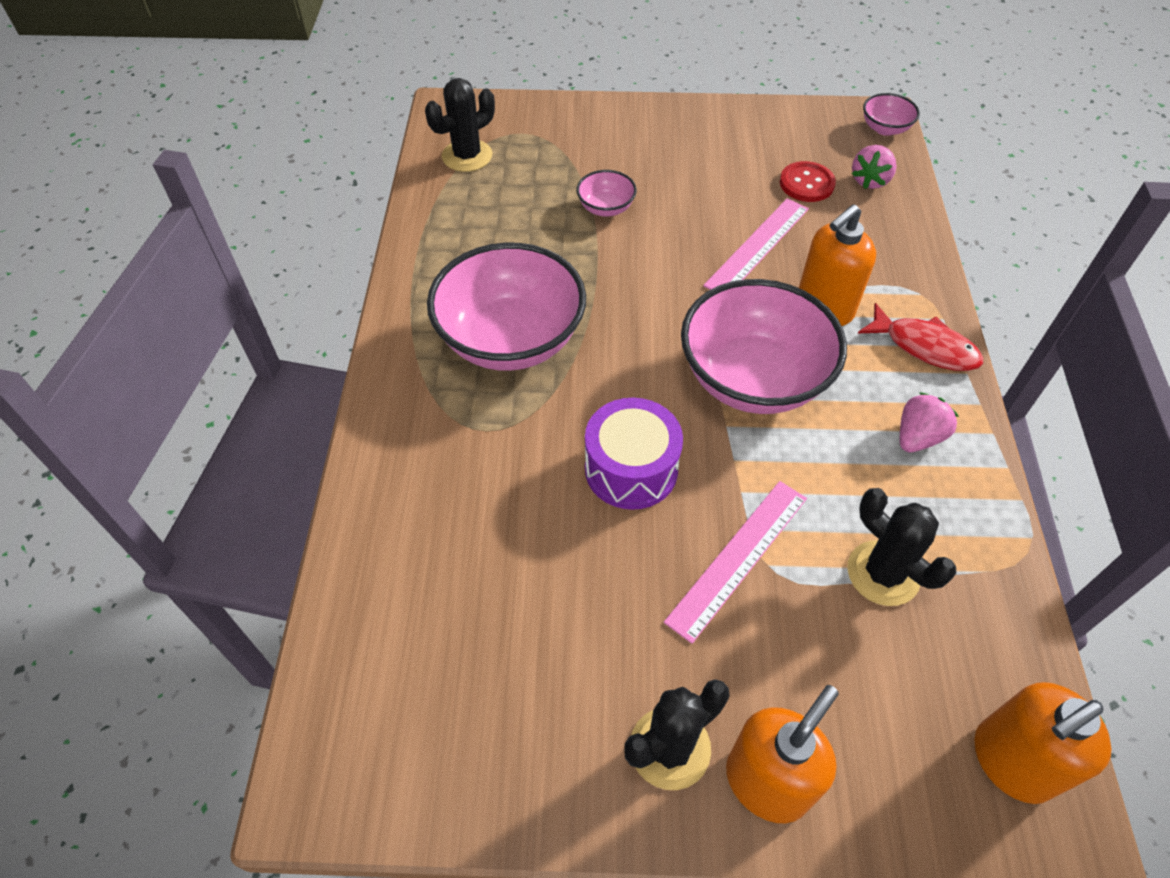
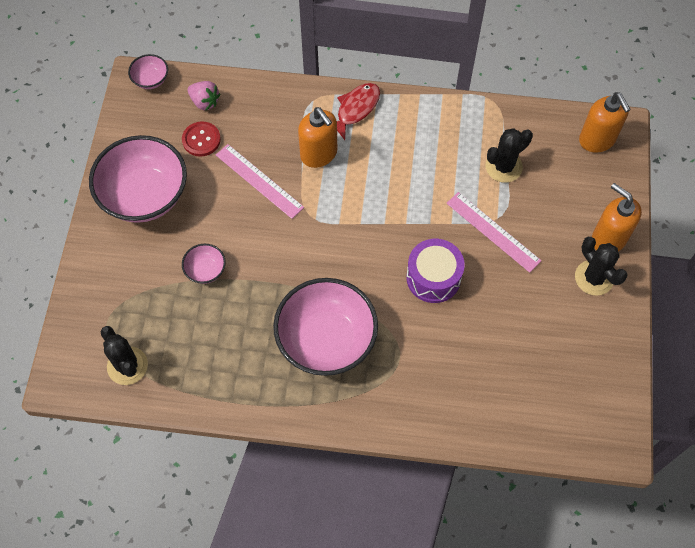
camera: 85 degrees left, 10 degrees up
pink bowl [681,279,847,414] -> pink bowl moved to [89,135,187,223]
pink strawberry [900,392,959,452] -> none

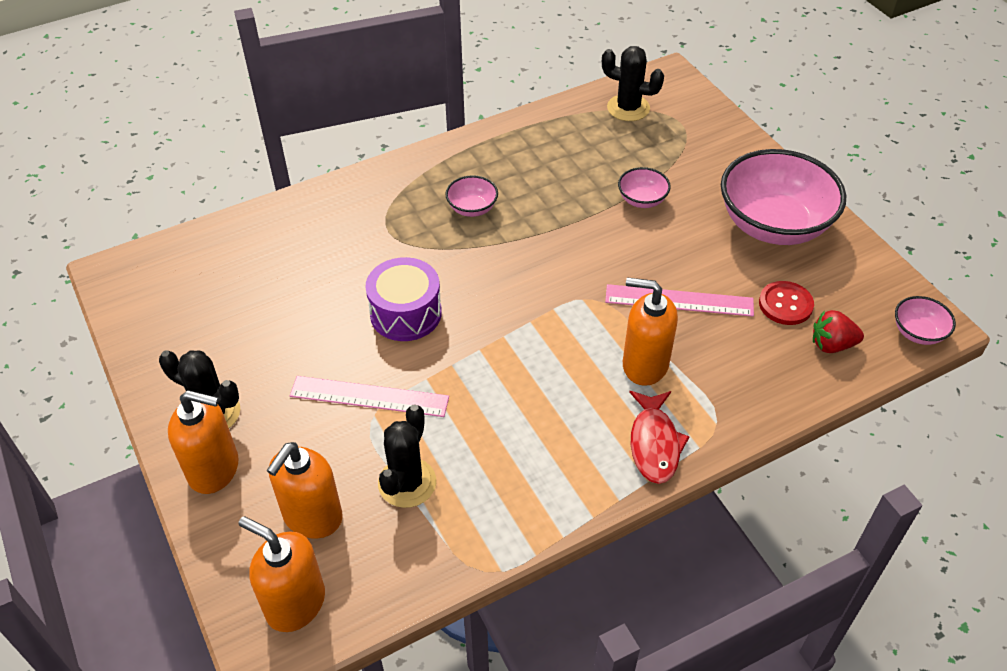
camera: 145 degrees right, 15 degrees down
pink strawberry [188,81,220,110] -> red strawberry [813,310,864,353]
pink bowl [273,278,378,376] -> pink bowl [445,175,498,217], size x0.44
none -> orange soap dispenser [266,442,343,539]

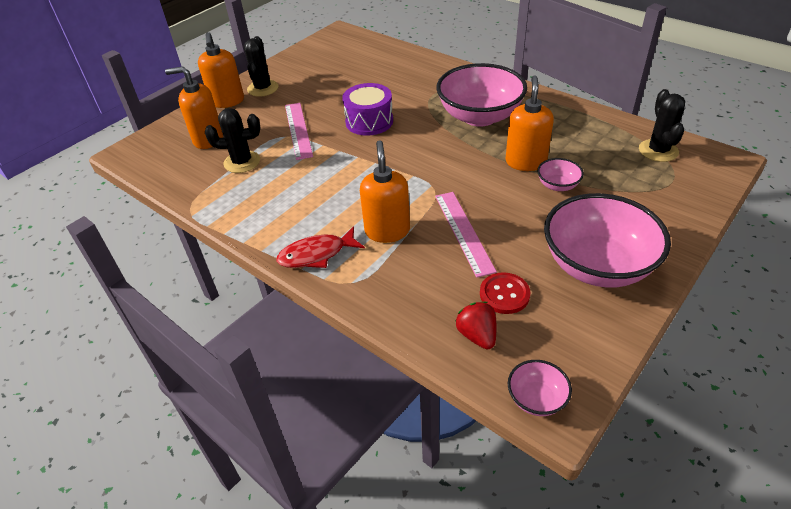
camera: 70 degrees right, 5 degrees down
orange soap dispenser [239,516,325,632] -> orange soap dispenser moved to [505,75,554,171]
pink bowl [445,175,498,217] -> pink bowl [436,63,527,127], size x2.26

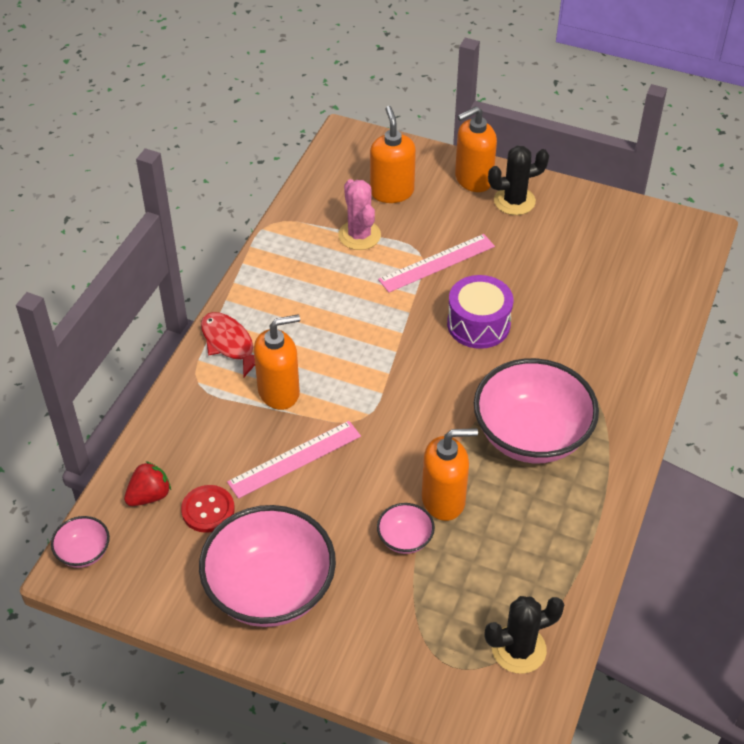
camera: 70 degrees right, 5 degrees up
black cactus [205,108,260,173] -> pink cactus [338,179,381,250]

